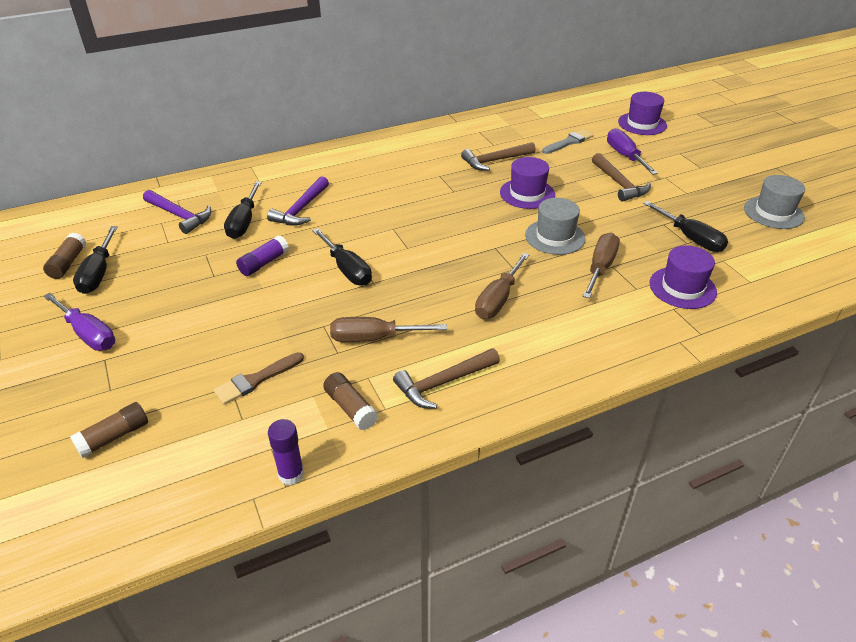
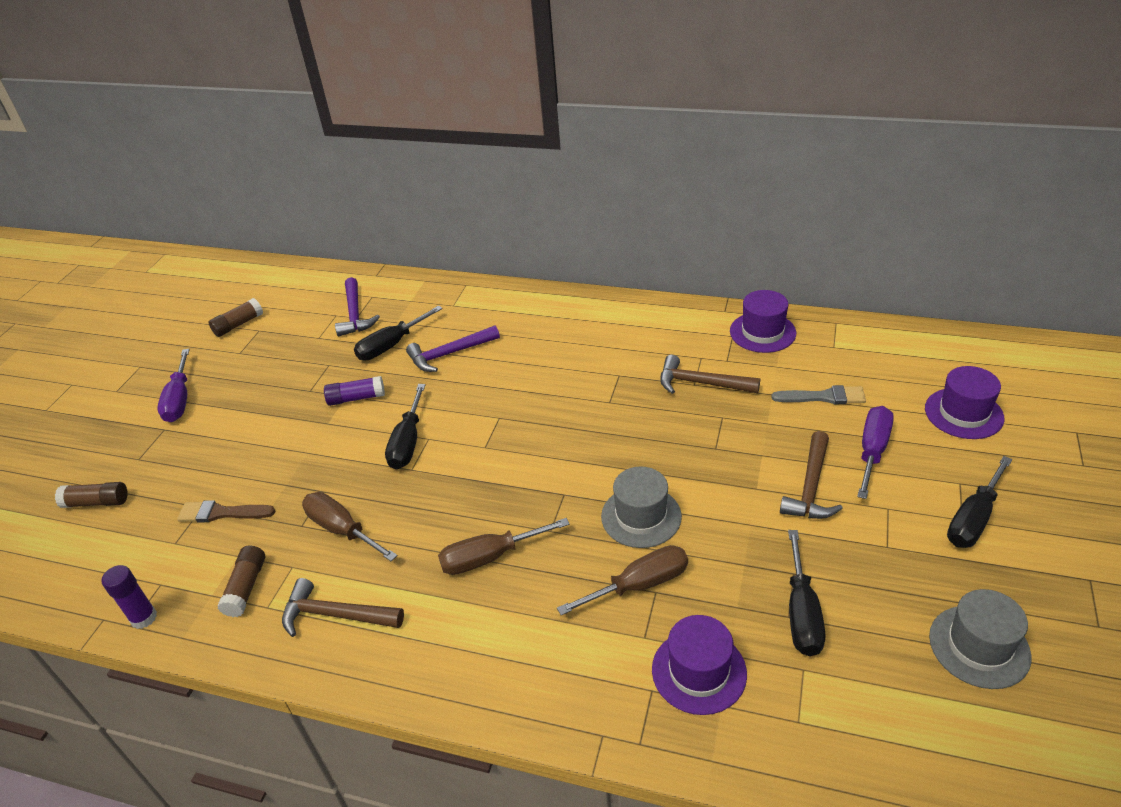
camera: 45 degrees right, 0 degrees up
black screwdriver [73,226,118,294] -> black screwdriver moved to [947,456,1013,548]
purple hat [500,157,555,209] -> purple hat moved to [730,290,796,353]

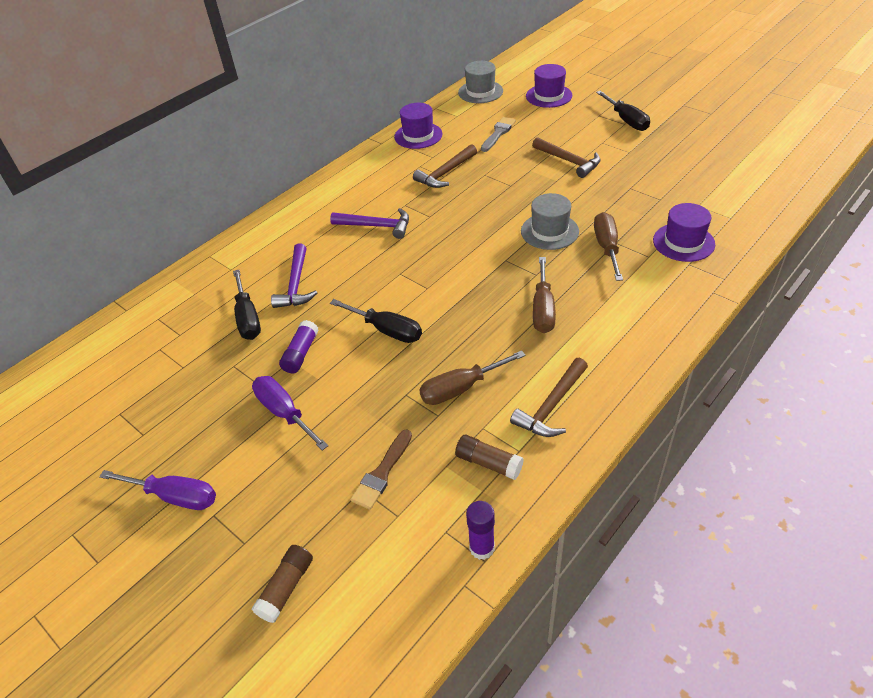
camera: 65 degrees left, 5 degrees up
brown glue stick [208,298,263,337] -> none
purple hammer [335,277,380,336] -> purple hammer moved to [330,208,409,239]
black screwdriver [788,530,825,656] -> none
purple screwdriver [857,406,894,499] -> purple screwdriver moved to [252,376,329,450]
grey hat [929,589,1032,689] -> grey hat moved to [458,61,503,103]

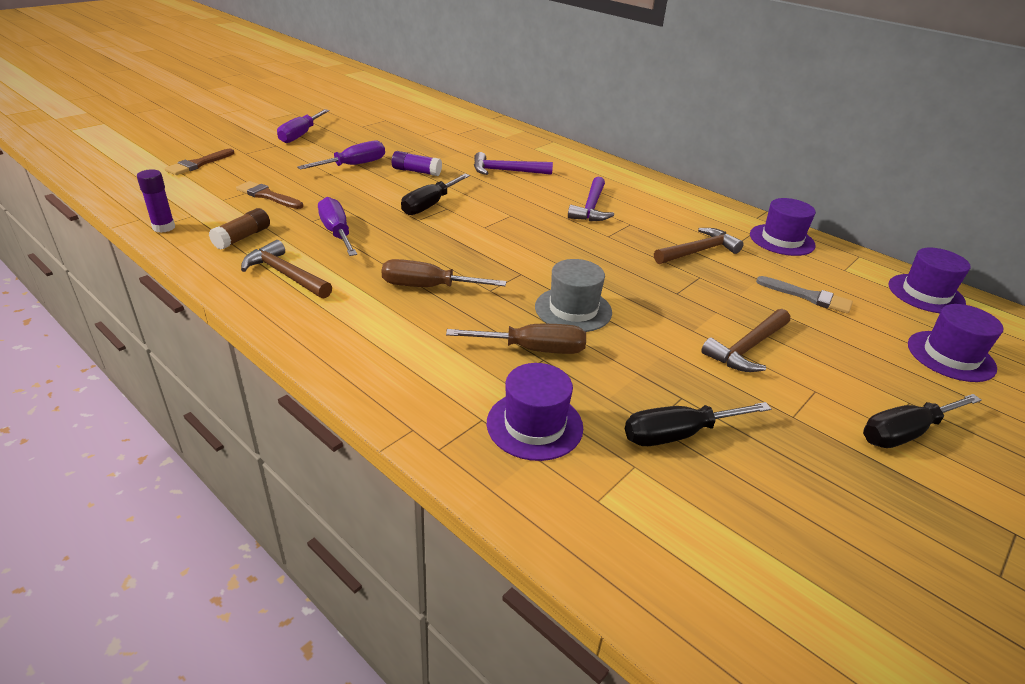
camera: 85 degrees right, 10 degrees down
black screwdriver [233,270,261,340] -> black screwdriver moved to [625,402,771,446]
brown glue stick [252,545,313,623] -> brown brush [165,149,234,175]
brown hammer [413,144,477,188] -> brown hammer turned 105 degrees clockwise [654,228,744,264]
brown screwdriver [419,350,526,405] -> purple screwdriver [318,197,357,256]
grey hat [458,61,503,103] -> purple hat [889,248,971,313]

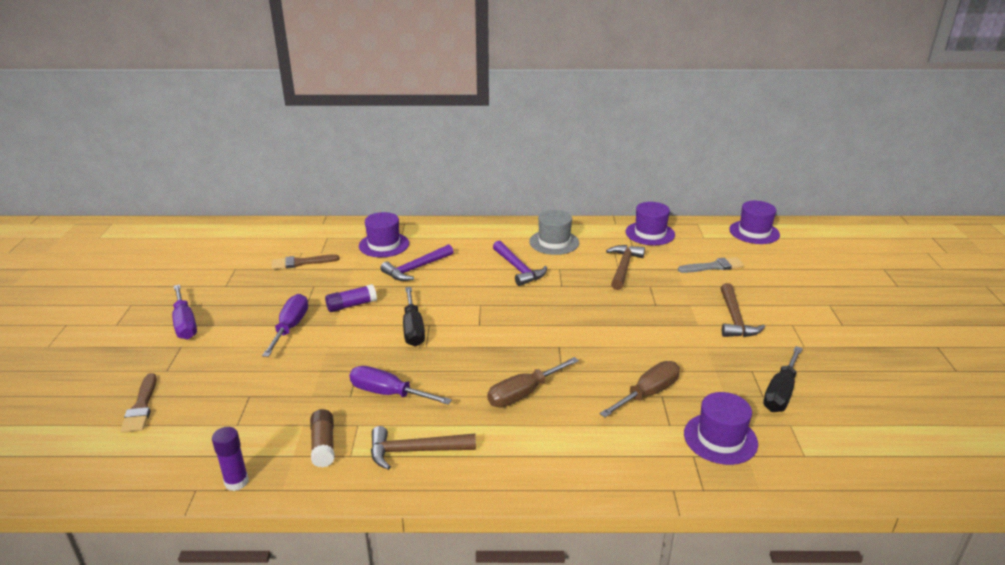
camera: 40 degrees left, 5 degrees down
brown brush [236,181,303,209] -> brown brush moved to [271,254,340,269]
grey hat [535,259,612,332] -> grey hat moved to [529,210,579,255]
black screwdriver [863,394,981,448] -> none
purple hat [908,304,1003,382] -> purple hat moved to [359,212,409,257]

